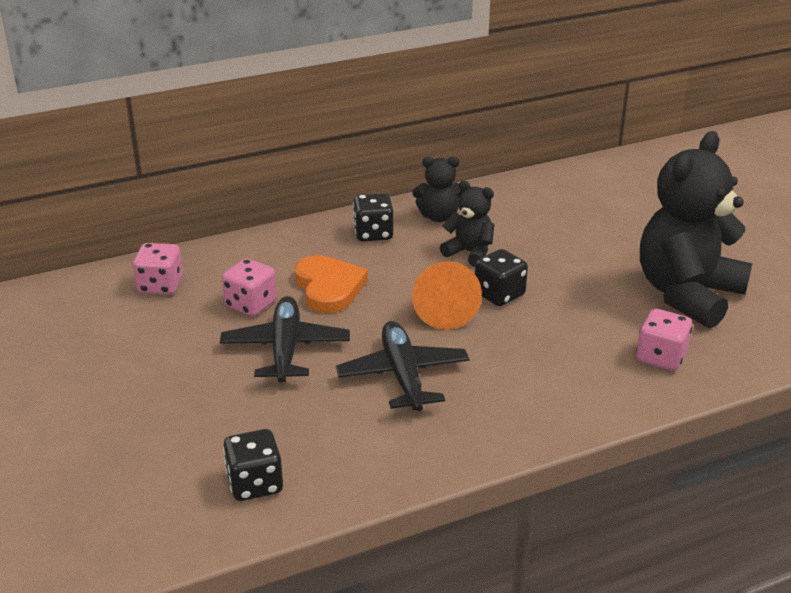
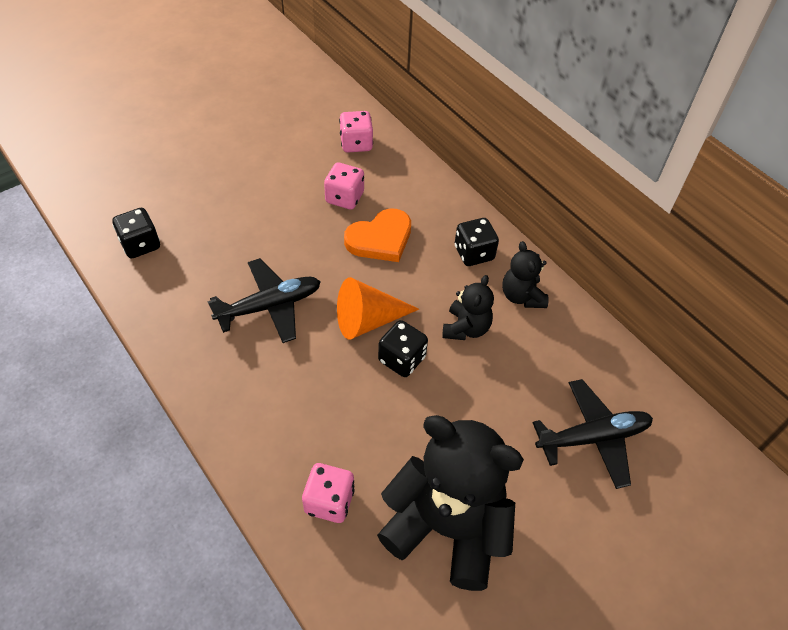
camera: 75 degrees right, 20 degrees up
black plane [220,296,350,383] -> black plane moved to [533,379,653,489]

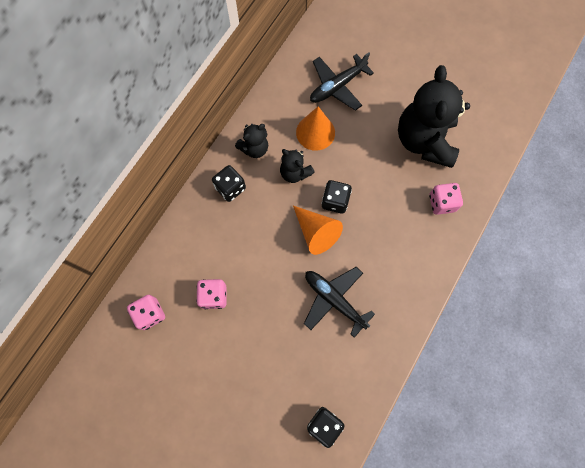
camera: 110 degrees left, 20 degrees up
orange heart [344,208,411,262] -> none
black teddy bear [442,275,494,340] -> black teddy bear turned 135 degrees counterclockwise [280,149,315,183]
black plane [533,379,653,489] -> black plane turned 90 degrees counterclockwise [310,53,374,111]
none -> orange cone [296,106,335,151]

